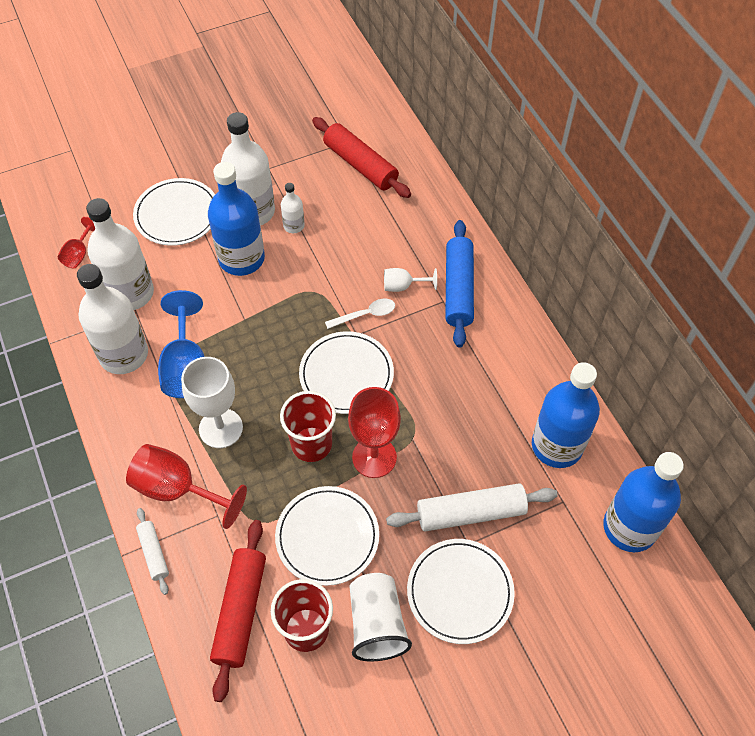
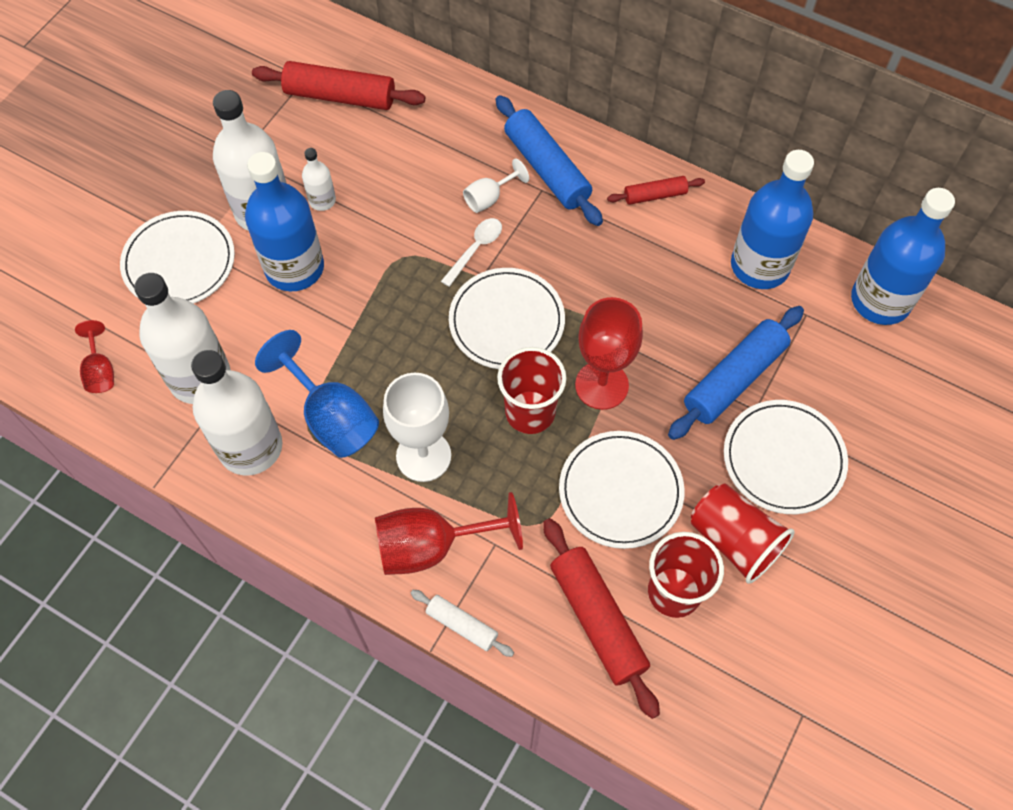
camera: 35 degrees left, 5 degrees up
white cup [349,573,412,661] -> red cup [691,483,795,584]
white rolling pin [386,483,558,532] -> blue rolling pin [668,306,804,440]
none -> red rolling pin [607,176,705,205]

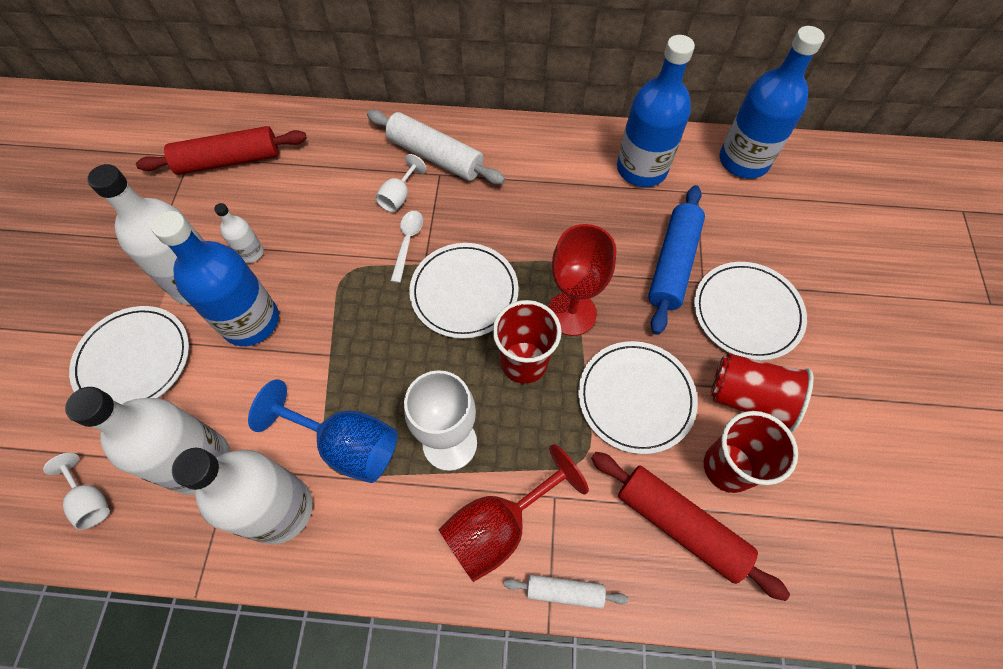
camera: 25 degrees left, 0 degrees up
red goblet [75,320,114,393] -> white goblet [43,452,110,530]
blue rolling pin [496,95,603,226] -> white rolling pin [367,110,505,184]
red rolling pin [607,176,705,205] -> none

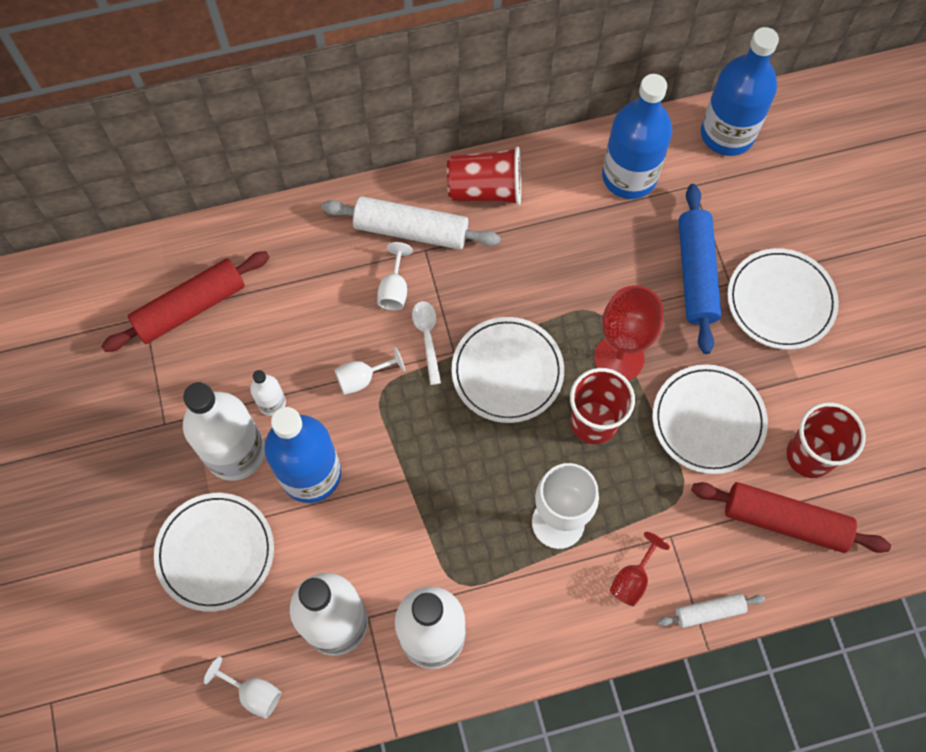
camera: 20 degrees left, 5 degrees up
blue goblet [248,379,397,483] -> none
red goblet [438,444,589,582] -> red goblet [610,532,670,606], size x0.54
red cup [711,353,814,432] -> red cup moved to [447,146,521,205]
none -> white goblet [335,346,405,395]

